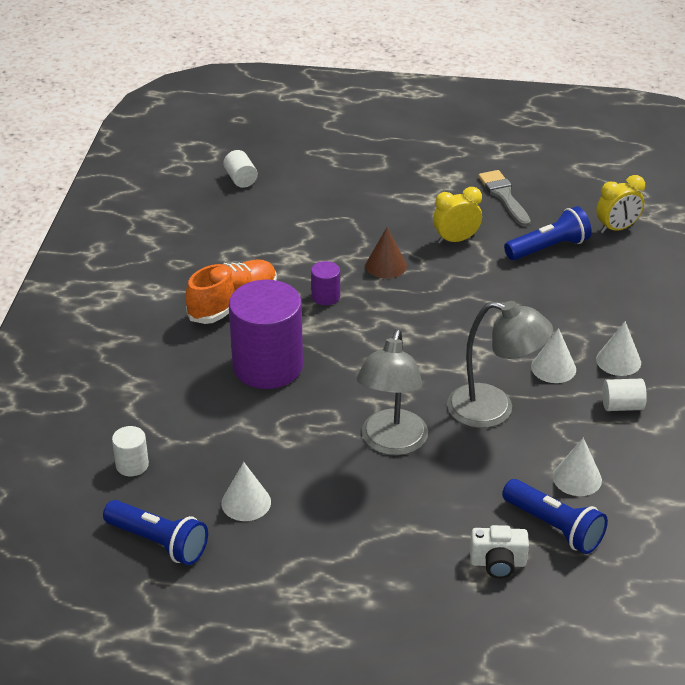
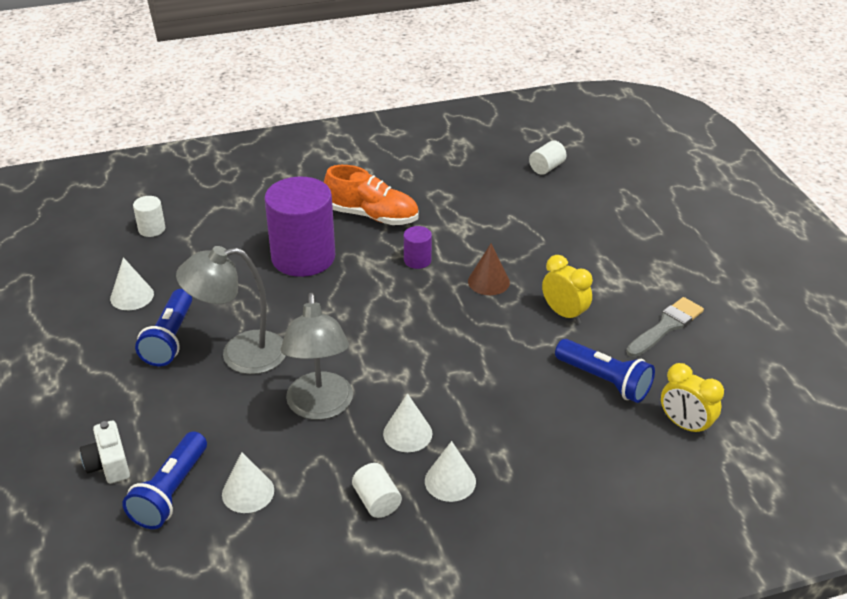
camera: 65 degrees right, 0 degrees up
blue flashlight [103,500,208,565] -> blue flashlight moved to [135,289,192,366]

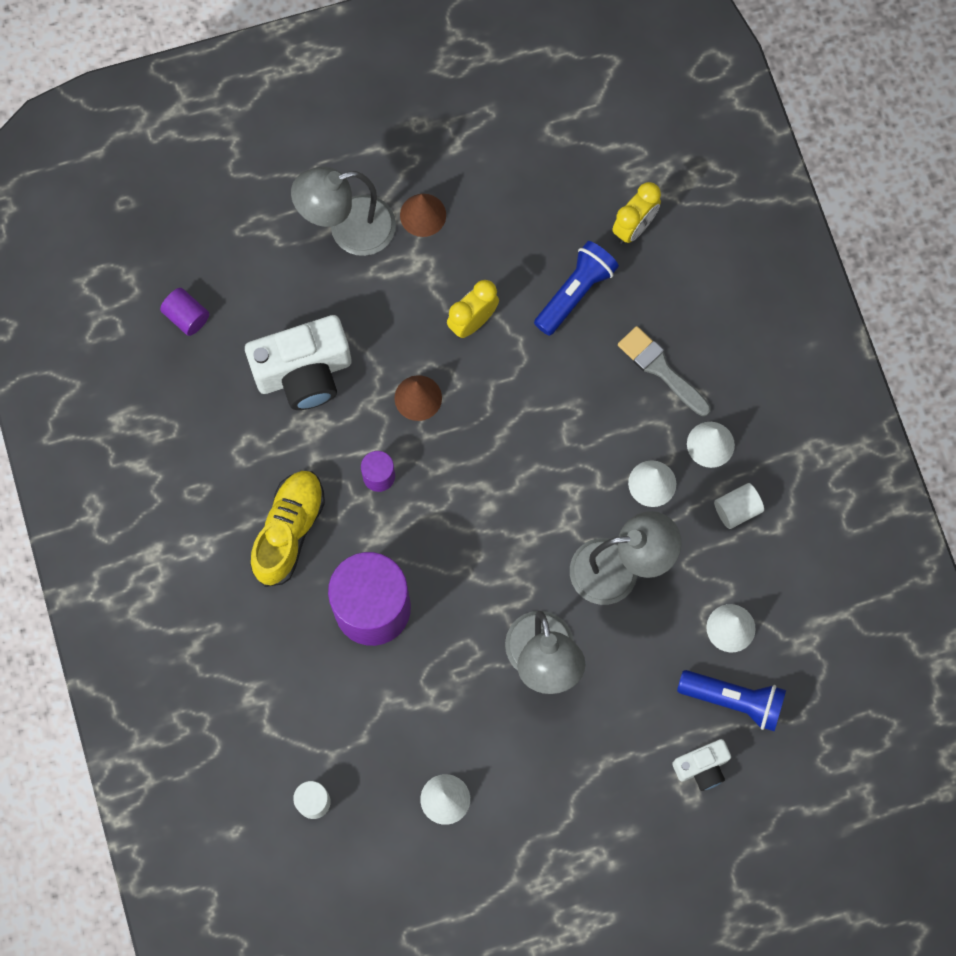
camera: 90 degrees left, 35 degrees up
blue flashlight [135,289,192,366] -> none
orange shoe [324,165,419,225] -> yellow shoe [250,471,325,587]
white cylinder [529,140,566,175] -> purple cylinder [160,288,209,336]
grey brush [626,297,704,357] -> grey brush moved to [618,326,711,416]
none -> white camera [245,315,351,410]
none -> grey lamp [291,167,396,256]
none -> brown cone [400,194,446,237]

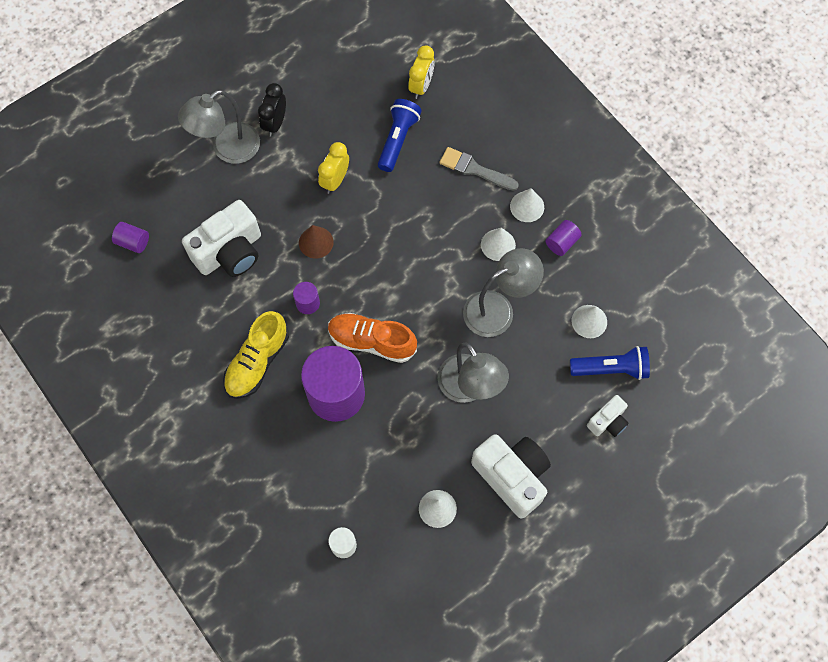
camera: 20 degrees left, 5 degrees down
yellow shoe [250,471,325,587] -> yellow shoe turned 150 degrees counterclockwise [223,311,289,399]
brown cone [400,194,446,237] -> black clock [258,83,286,137]
white cylinder [714,483,764,529] -> purple cylinder [546,220,582,256]
none -> orange shoe [328,313,417,363]
none -> white camera [471,434,551,519]

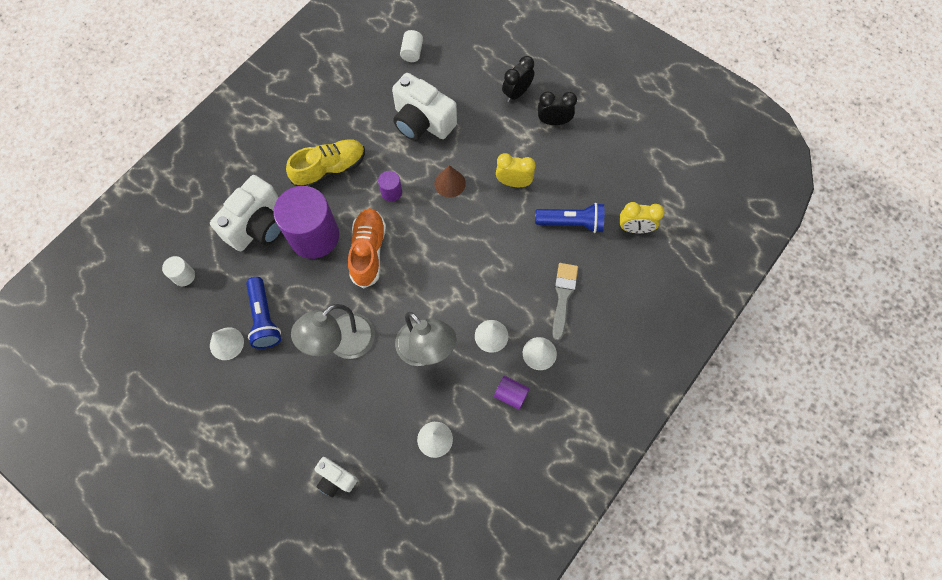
camera: 75 degrees right, 0 degrees up
purple cylinder [112,222,149,253] -> white cylinder [400,30,423,62]
grey lamp [178,90,260,164] -> black clock [502,56,534,102]
yellow shoe [223,311,289,399] -> yellow shoe turned 135 degrees clockwise [286,140,365,187]
white camera [471,434,551,519] -> white camera moved to [210,175,282,251]
blue flashlight [570,346,650,380] -> blue flashlight moved to [246,277,281,349]

